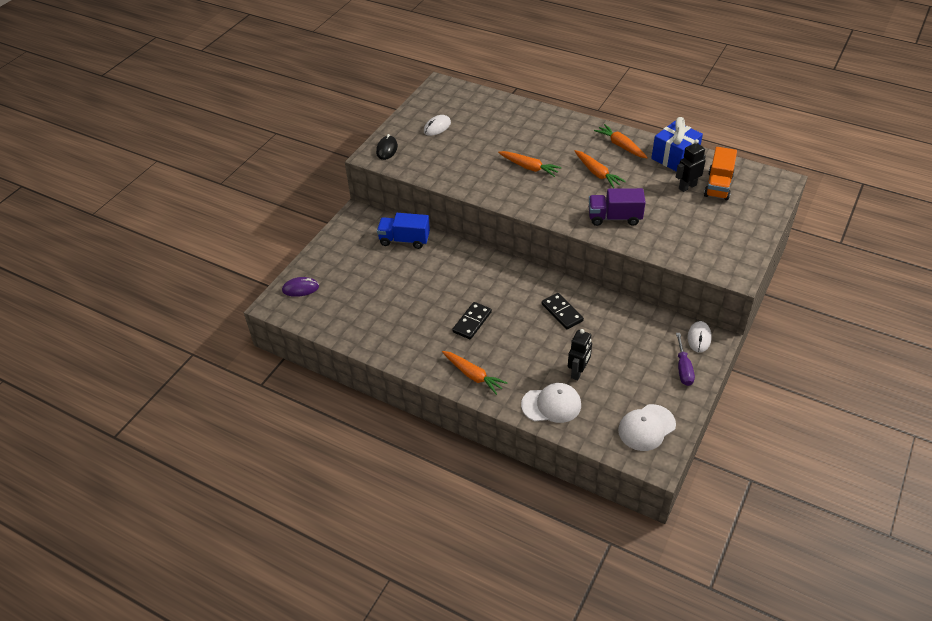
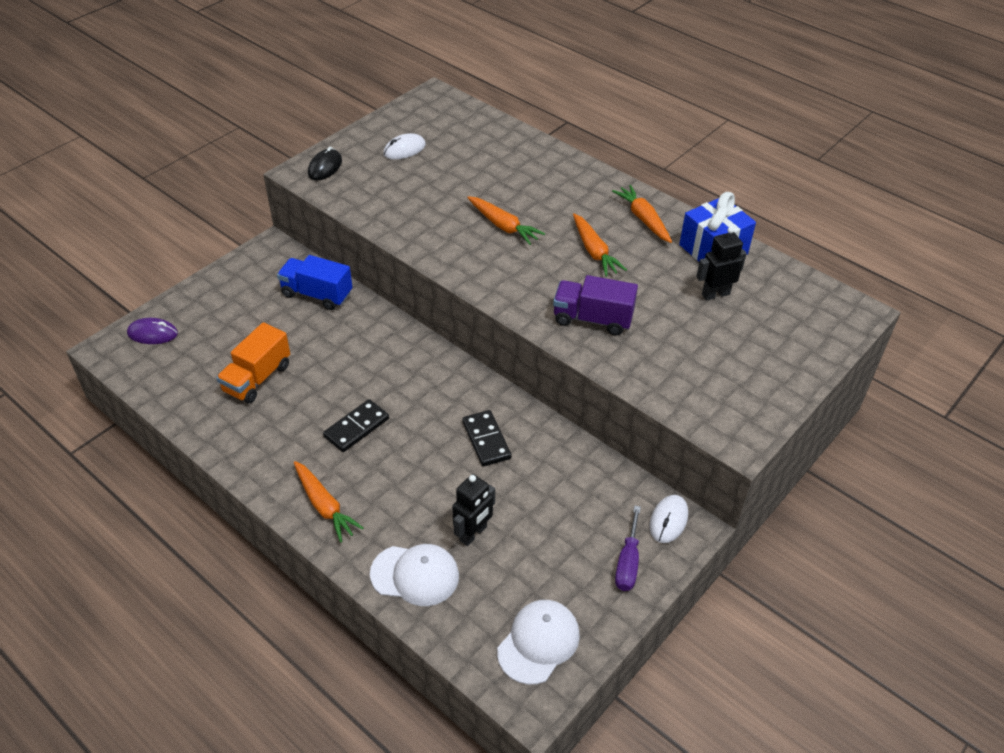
camera: 10 degrees right, 0 degrees up
white cap [618,404,676,451] -> white cap turned 150 degrees clockwise [497,600,580,685]
orange truck [704,147,737,200] -> orange truck moved to [216,322,290,404]

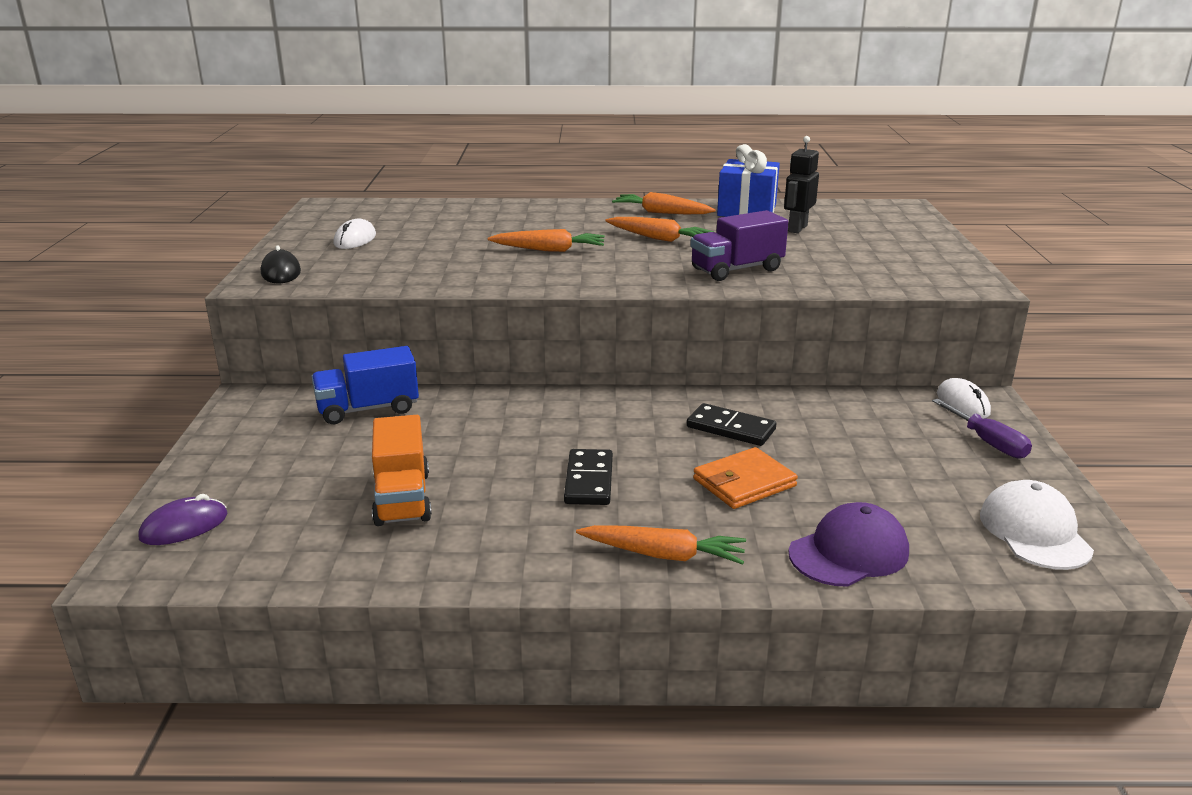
camera: 40 degrees left, 20 degrees down
white cap [370,544,459,606] -> purple cap [789,502,909,587]
black robot [452,474,495,546] -> none
none -> orange wallet [693,447,798,509]

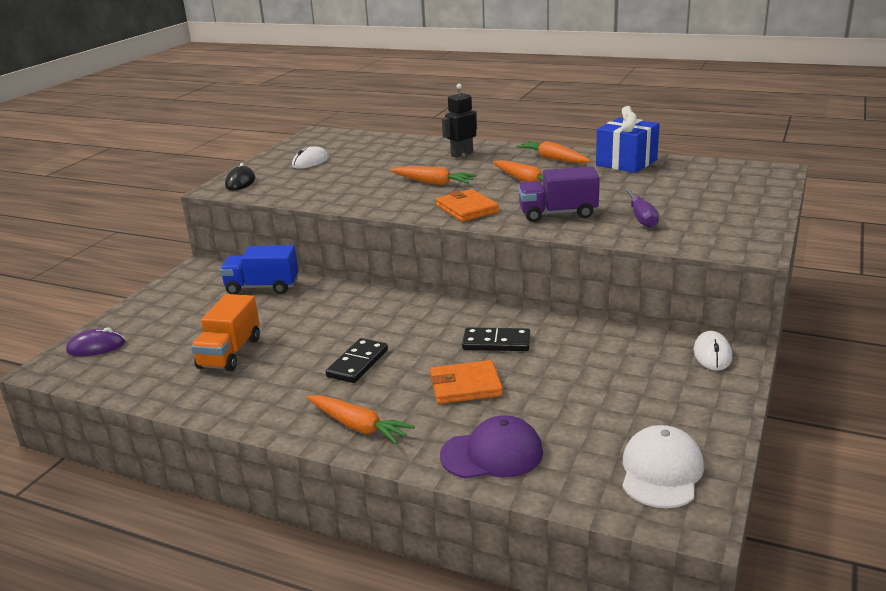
camera: 25 degrees right, 0 degrees up
black domino [687,403,776,446] -> black domino turned 45 degrees counterclockwise [462,327,530,351]
black robot [784,136,819,233] -> black robot moved to [442,84,477,158]
purple screwdriver [932,399,1032,459] -> purple screwdriver moved to [624,188,659,228]
none -> orange wallet [436,189,499,222]

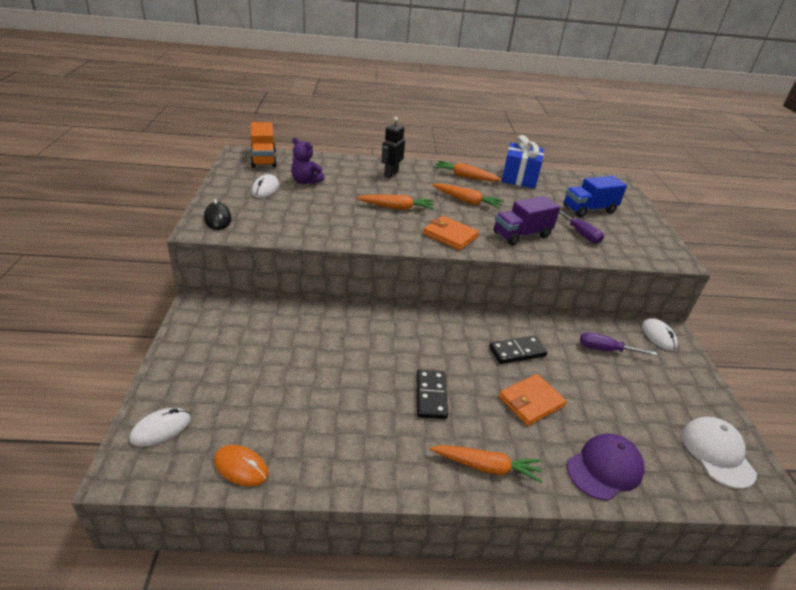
camera: 30 degrees left, 10 degrees up
purple mouse [66,328,125,356] -> white mouse [130,408,191,447]
orange truck [191,294,260,371] -> orange truck moved to [250,122,277,168]
blue truck [220,245,299,294] -> blue truck moved to [564,176,627,217]
none -> orange mouse [214,445,268,487]
none -> purple teddy bear [291,137,324,184]
none -> purple screwdriver [580,332,657,356]

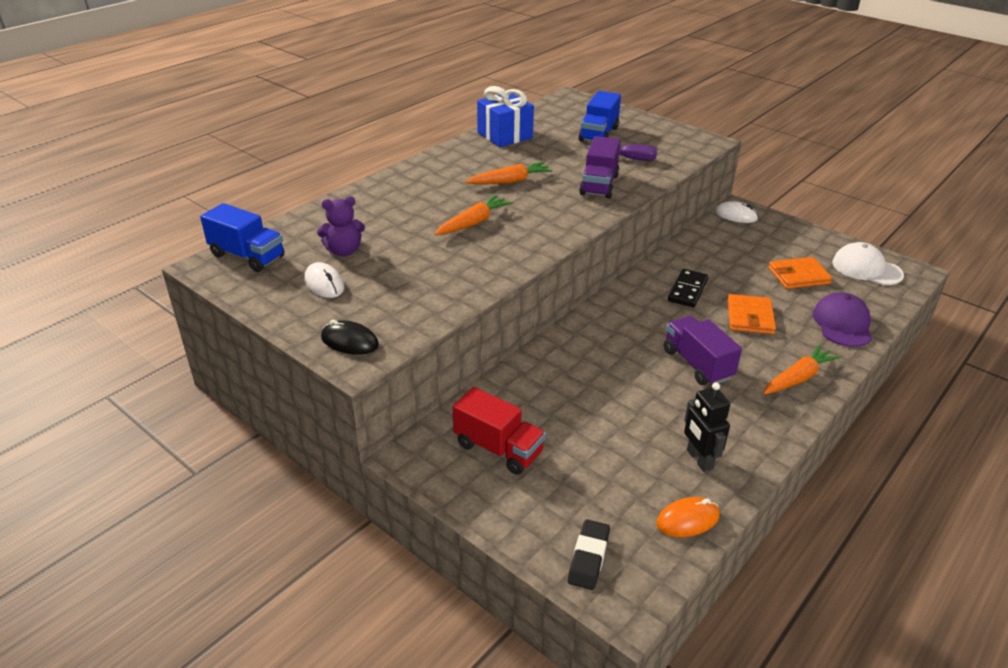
camera: 45 degrees left, 0 degrees up
white mouse [130,408,191,447] -> black eraser [568,519,610,590]
orange truck [250,122,277,168] -> blue truck [200,203,285,272]
black robot [381,117,405,179] -> black robot moved to [684,382,730,472]
black domino [417,369,448,419] -> purple truck [664,316,742,385]
orange wallet [423,216,479,250] -> orange wallet moved to [768,257,832,289]
orange carrot [434,161,502,182] -> none
purple screwdriver [580,332,657,356] -> none
none -> red truck [453,387,546,475]

